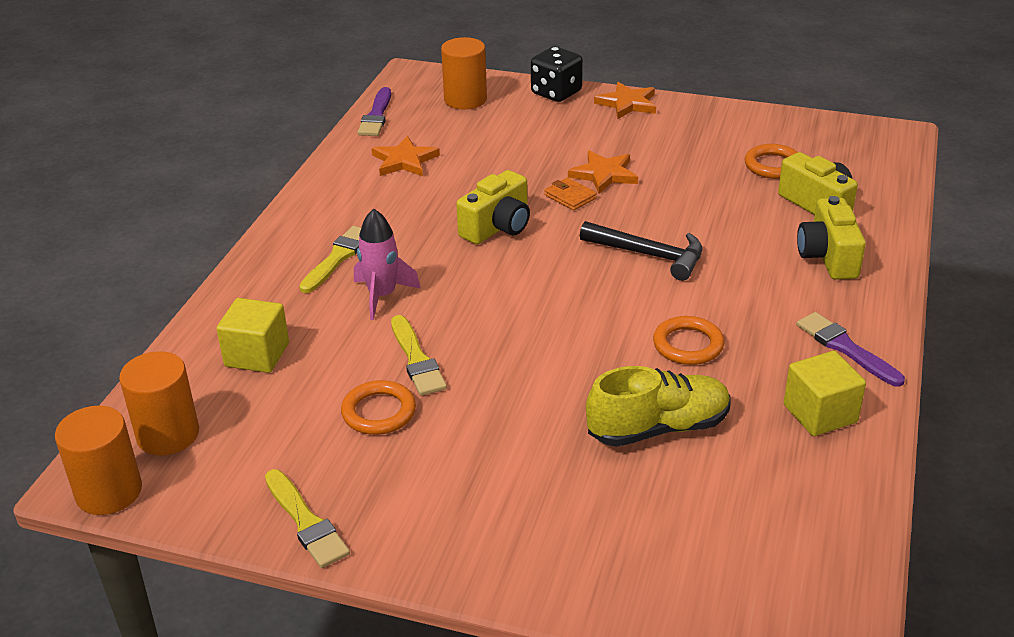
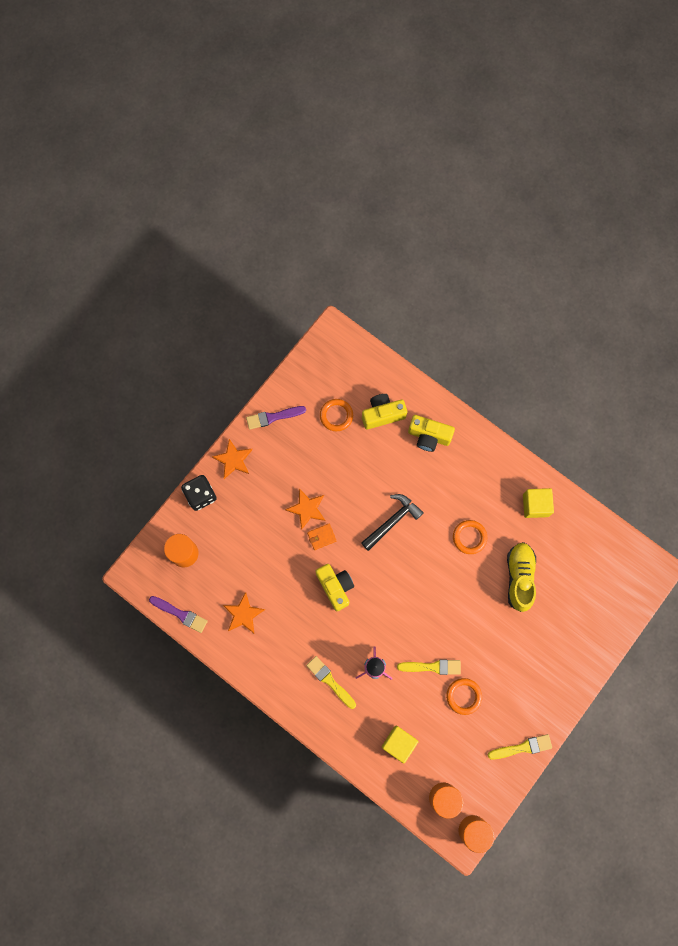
camera: 70 degrees left, 40 degrees up
purple brush [797,312,905,387] -> purple brush moved to [246,406,306,430]

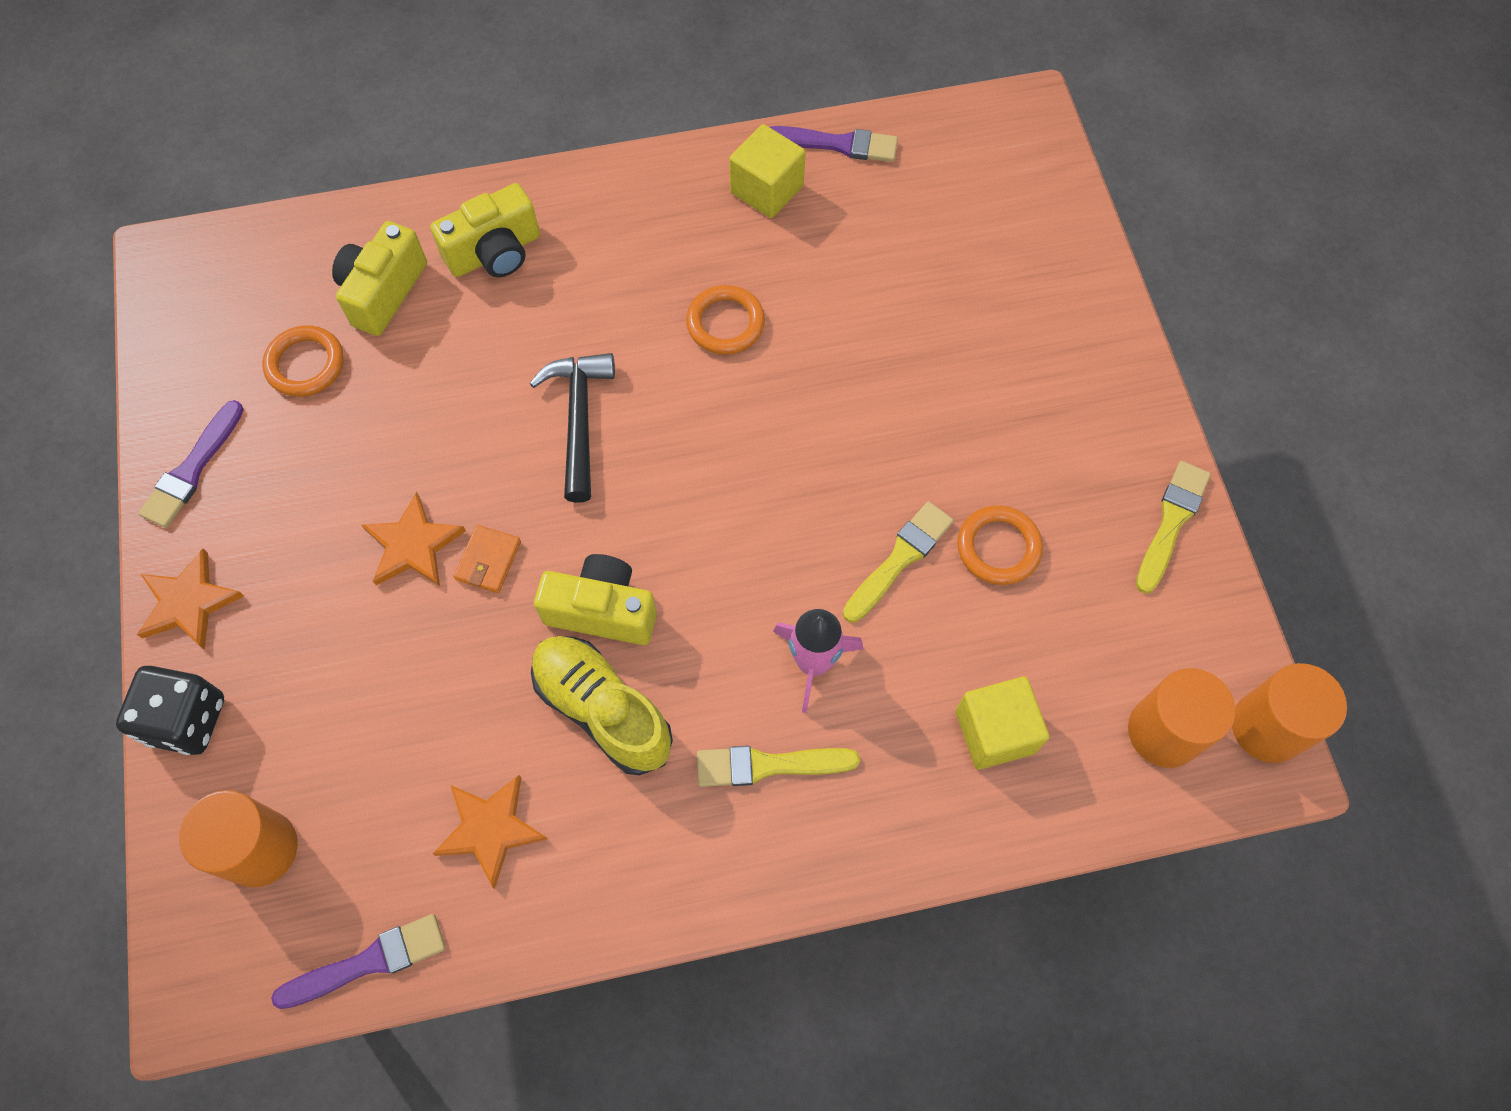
camera: 50 degrees left, 10 degrees down
yellow shoe [507,542,536,612] -> yellow shoe moved to [531,636,673,775]
none -> purple brush [770,126,898,162]

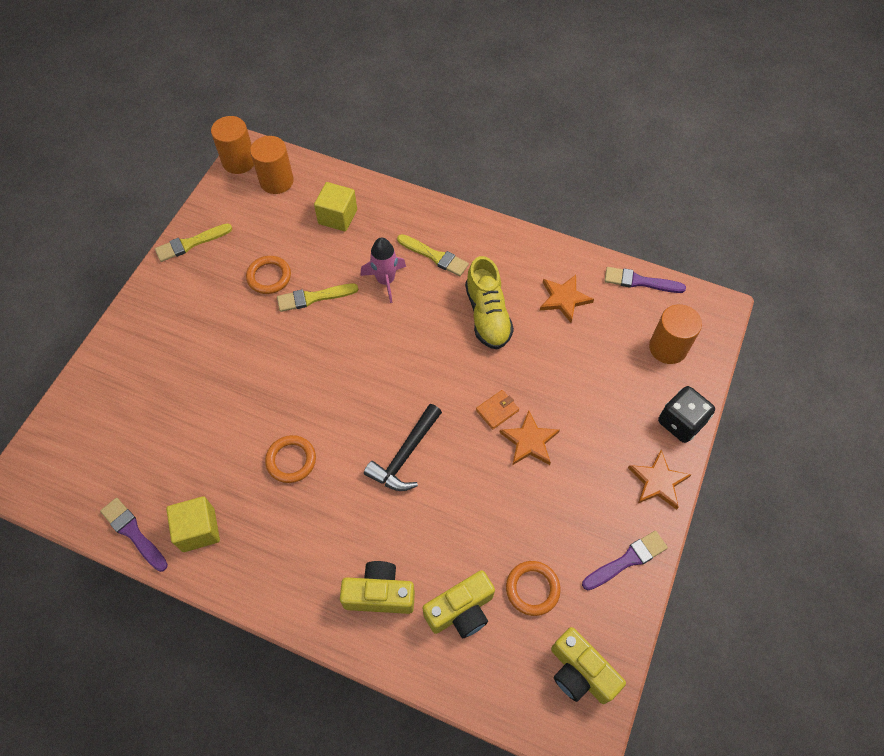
camera: 145 degrees left, 5 degrees down
yellow camera [534,554,657,645] -> yellow camera moved to [551,627,626,704]

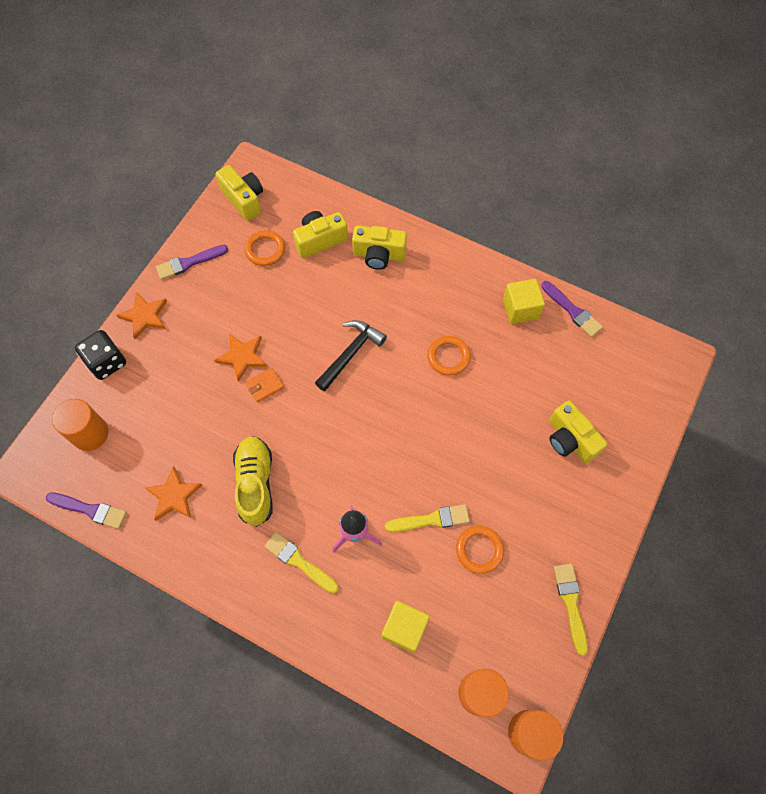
camera: 175 degrees left, 5 degrees up
yellow brush [155,223,232,262] -> yellow brush turned 75 degrees counterclockwise [554,564,588,656]
none -> yellow camera [549,400,607,463]

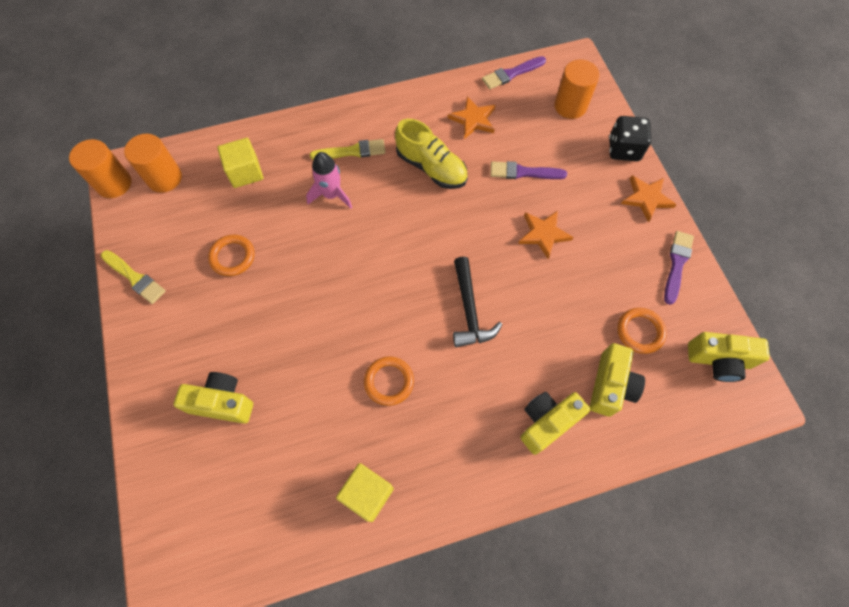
camera: 135 degrees right, 0 degrees up
orange wallet [245,368,284,403] -> none
yellow brush [385,504,470,532] -> none
purple brush [541,281,603,337] -> purple brush moved to [490,161,567,179]

